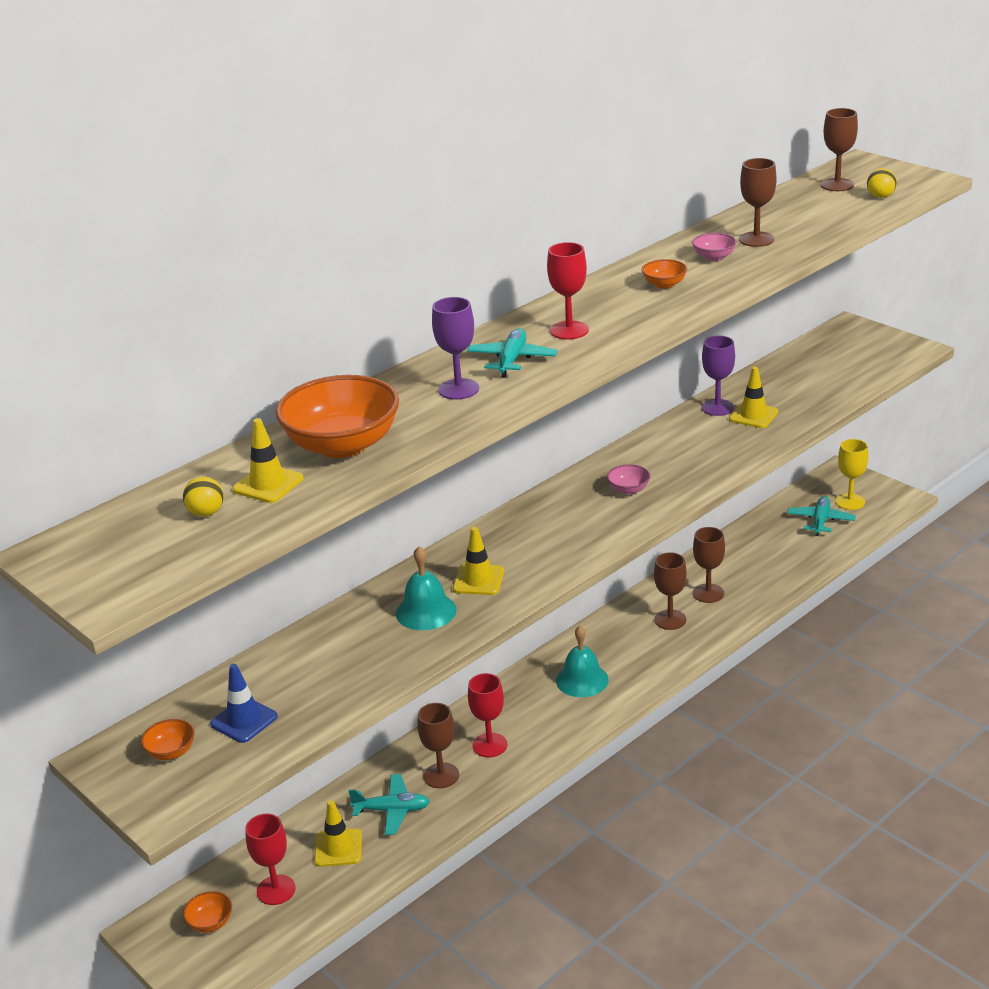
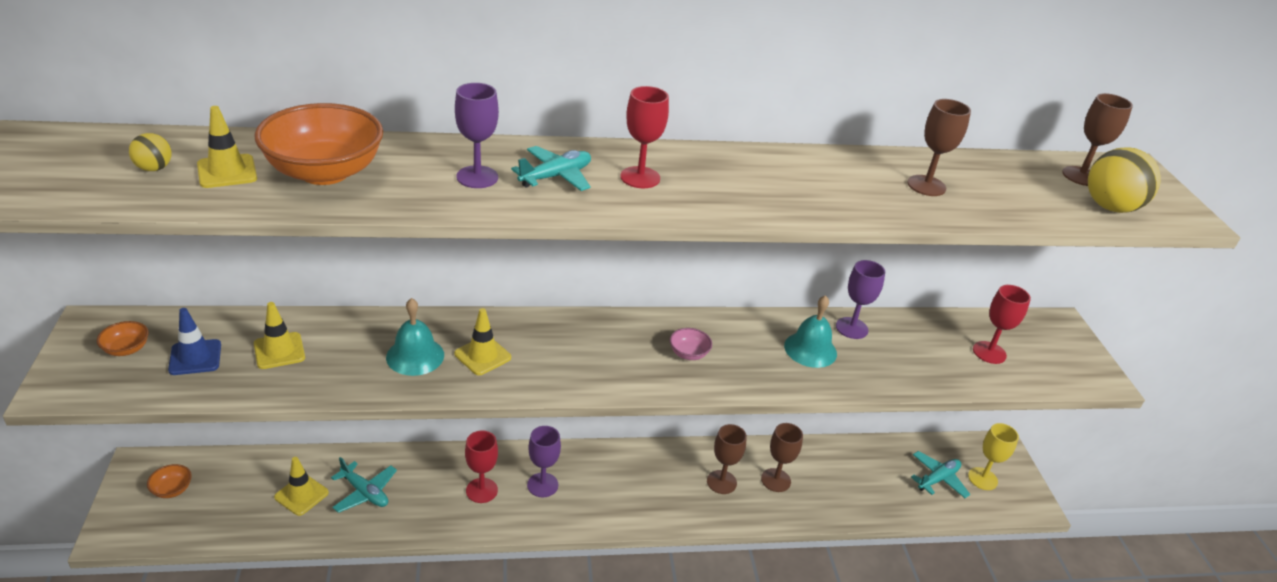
camera: 30 degrees right, 5 degrees up
red goblet [245,813,296,905] -> red goblet moved to [973,285,1031,364]
brown goblet [417,703,459,788] -> none
turquoise bell [556,626,609,697] -> turquoise bell moved to [784,295,837,368]
orange bowl [642,259,687,289] -> none
pink bowl [692,233,737,261] -> none
yellow traffic cone [729,367,778,428] -> yellow traffic cone moved to [254,302,305,369]
yellow ball [867,168,897,198] -> yellow ball [1088,147,1161,213], size x1.92
none -> purple goblet [527,426,561,497]

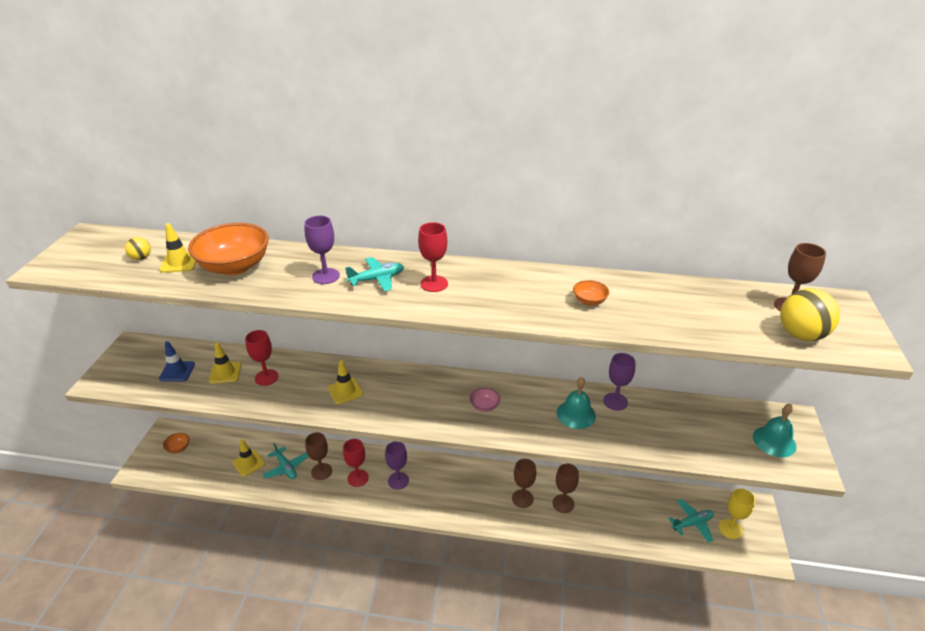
camera: 20 degrees right, 0 degrees up
orange bowl [97,321,149,356] -> orange bowl moved to [573,280,609,306]
turquoise bell [386,298,444,376] -> turquoise bell moved to [753,404,796,457]
brown goblet [907,99,971,196] -> brown goblet moved to [305,432,332,480]
red goblet [973,285,1031,364] -> red goblet moved to [245,330,279,386]

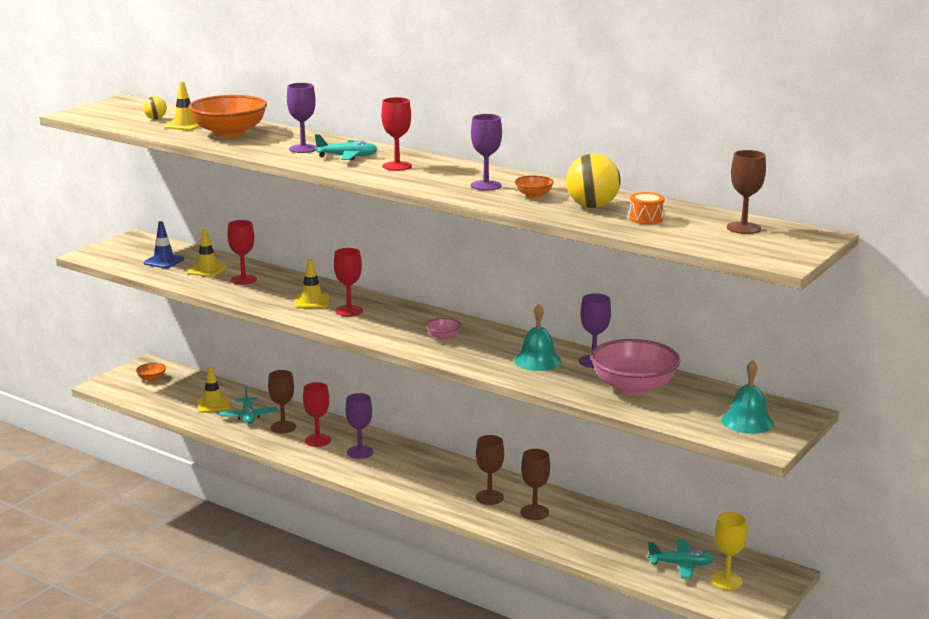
camera: 25 degrees right, 15 degrees down
yellow ball [780,289,840,341] -> yellow ball moved to [566,154,620,208]
none -> red goblet [334,248,363,316]
none -> purple goblet [471,114,502,191]
none -> pink bowl [591,339,680,396]
none -> orange drum [629,192,665,225]

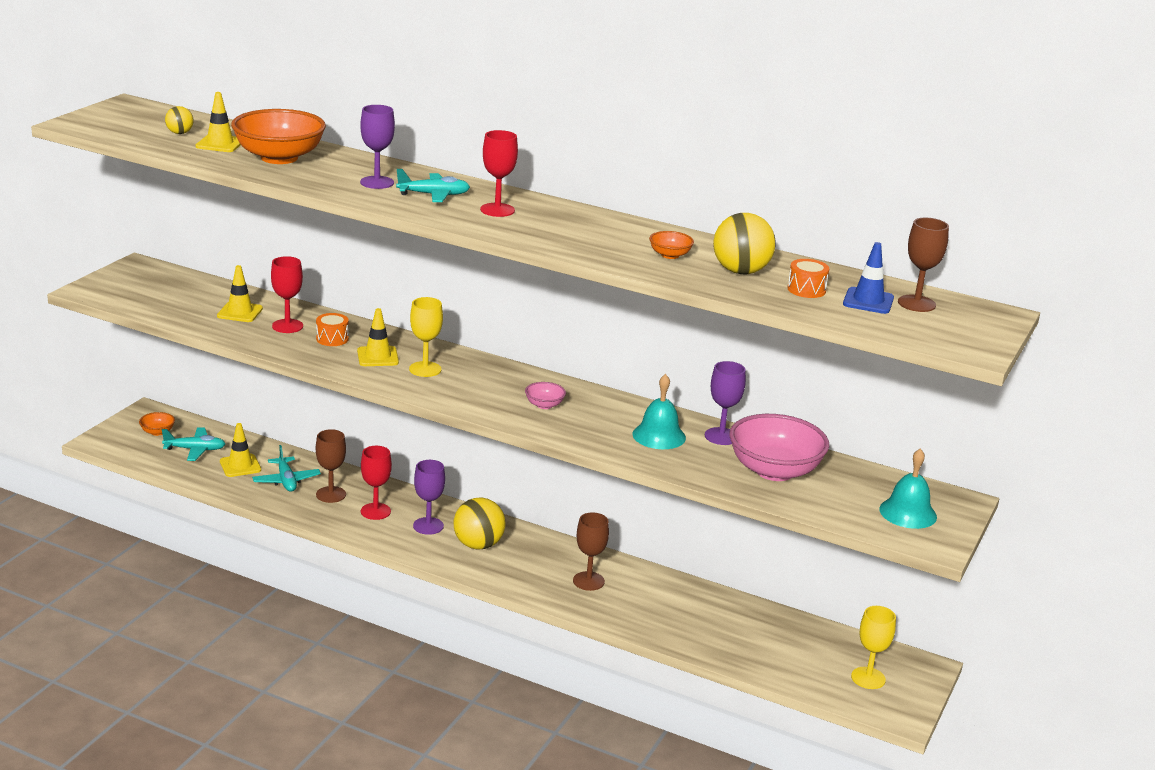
camera: 10 degrees left, 5 degrees up
blue traffic cone [144,221,184,268] -> blue traffic cone moved to [843,242,894,314]
red goblet [334,248,363,316] -> yellow goblet [409,297,443,377]
purple goblet [471,114,502,191] -> none
brown goblet [520,449,550,520] -> none
turquoise plane [647,539,714,579] -> turquoise plane moved to [162,427,225,461]
none -> orange drum [316,313,349,346]
none -> yellow ball [454,497,505,550]

